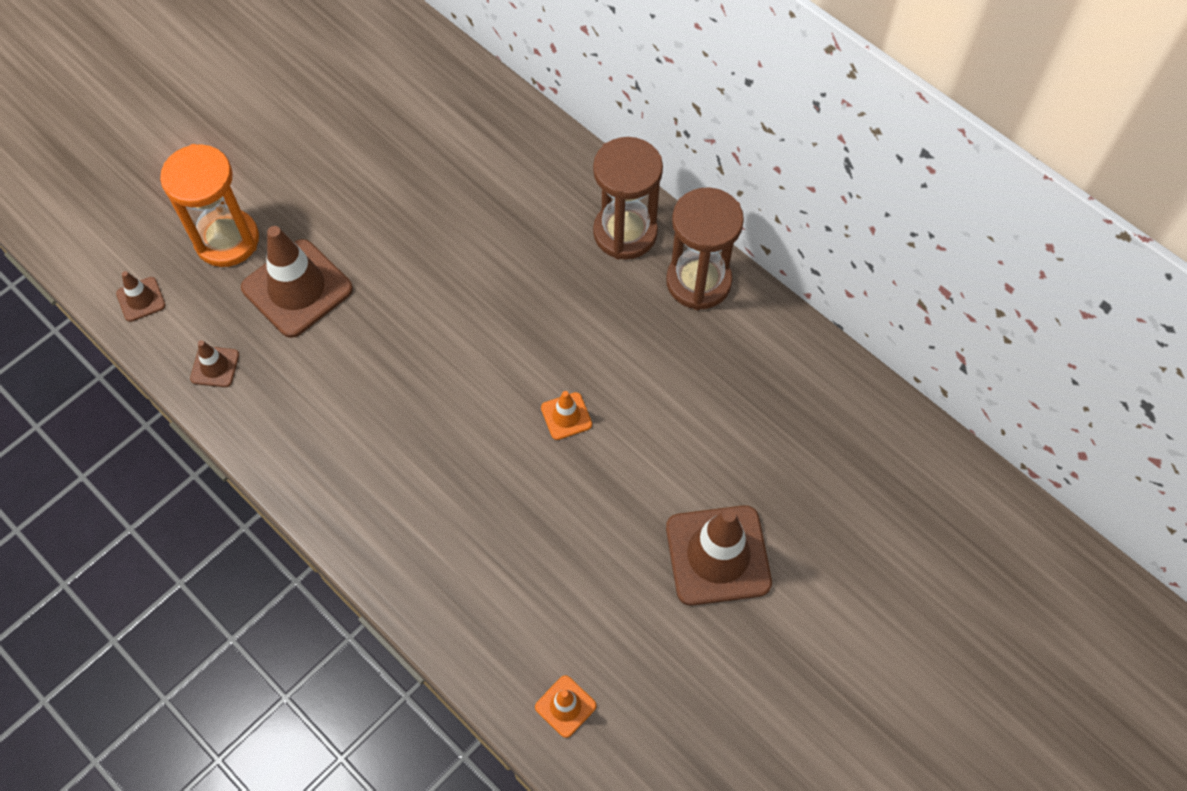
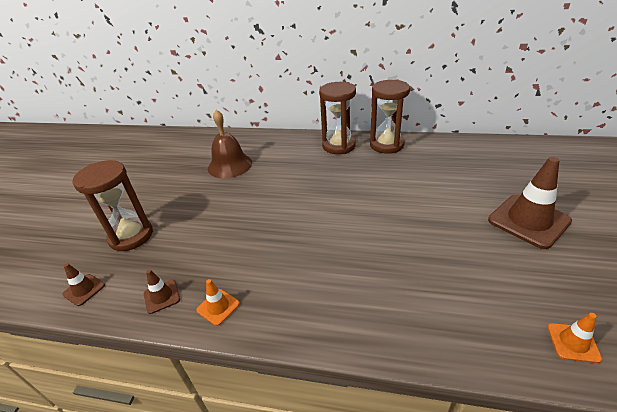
camera: 30 degrees left, 25 degrees down
orange hourglass [160,144,259,267] -> brown hourglass [72,160,153,252]
brown traffic cone [241,226,353,338] -> none
orange traffic cone [541,391,592,440] -> orange traffic cone moved to [196,279,240,326]
none -> brown bell [208,110,252,178]

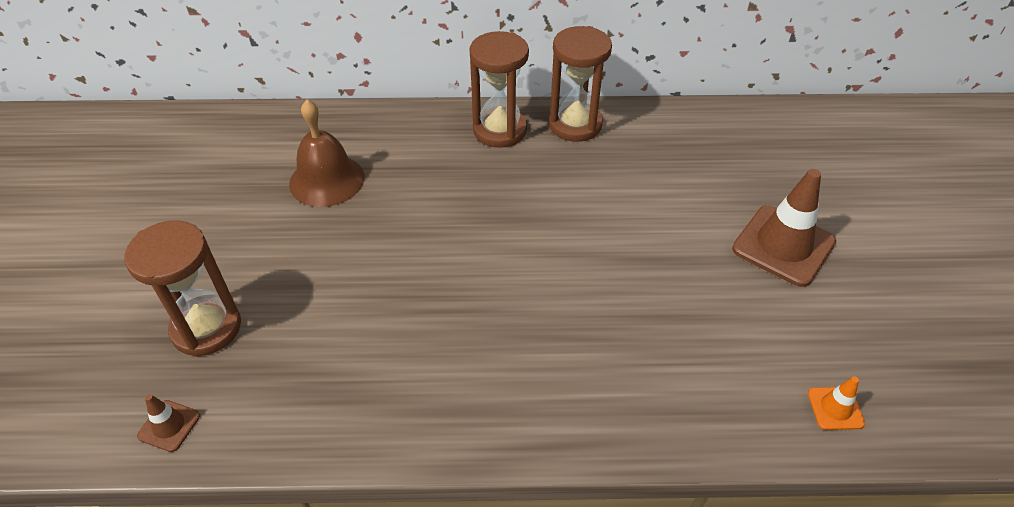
camera: 15 degrees left, 10 degrees up
brown traffic cone [144,269,180,314] -> none
orange traffic cone [196,279,240,326] -> none

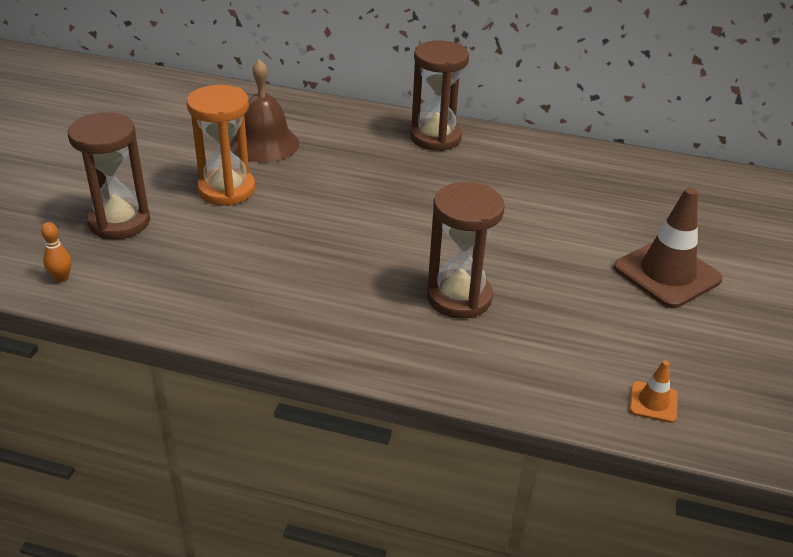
camera: 15 degrees right, 10 degrees down
brown traffic cone [137,394,200,452] -> orange bowling pin [41,222,71,282]
brown hourglass [549,26,612,142] -> brown hourglass moved to [427,182,505,319]
none -> orange hourglass [187,85,255,206]

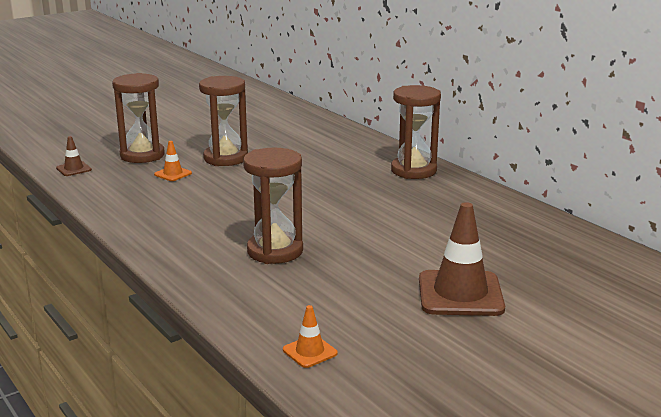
camera: 40 degrees right, 15 degrees down
orange bowling pin [41,222,71,282] -> brown traffic cone [56,136,92,176]
orange hourglass [187,85,255,206] -> brown hourglass [199,76,248,166]
brown bell [230,59,299,162] -> none
none -> orange traffic cone [154,141,192,181]

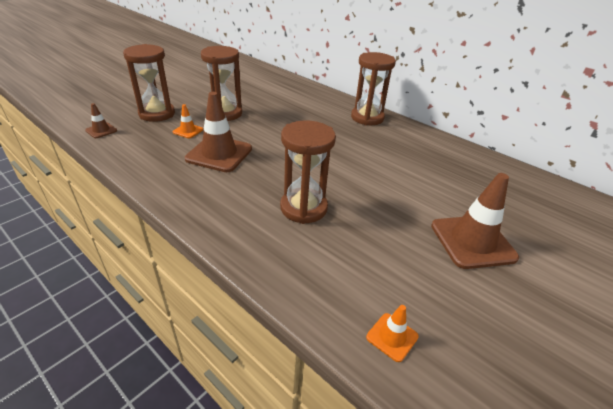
camera: 15 degrees left, 15 degrees up
none -> brown traffic cone [185,92,252,172]

